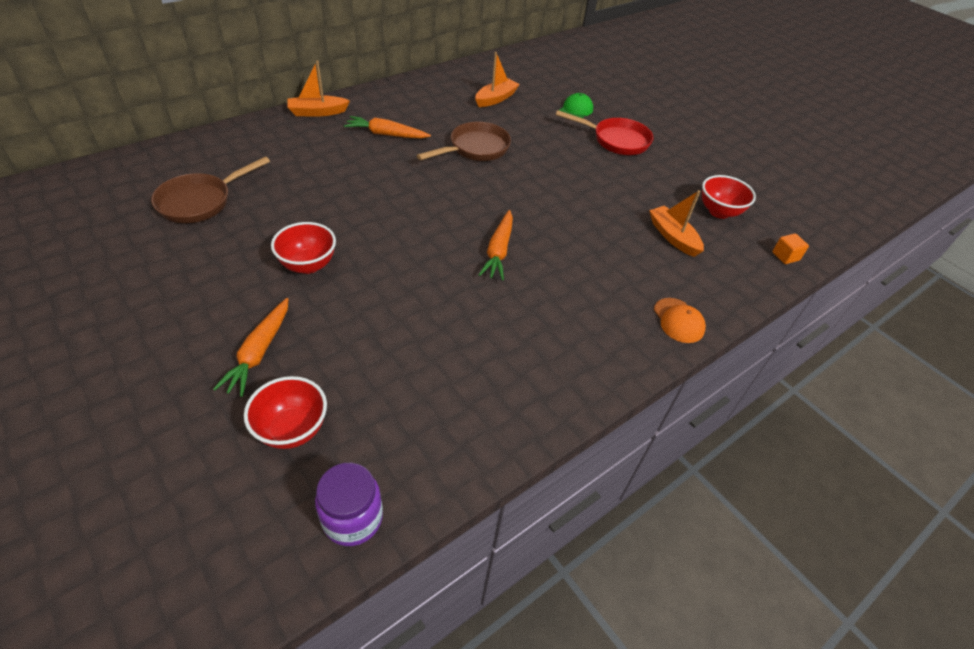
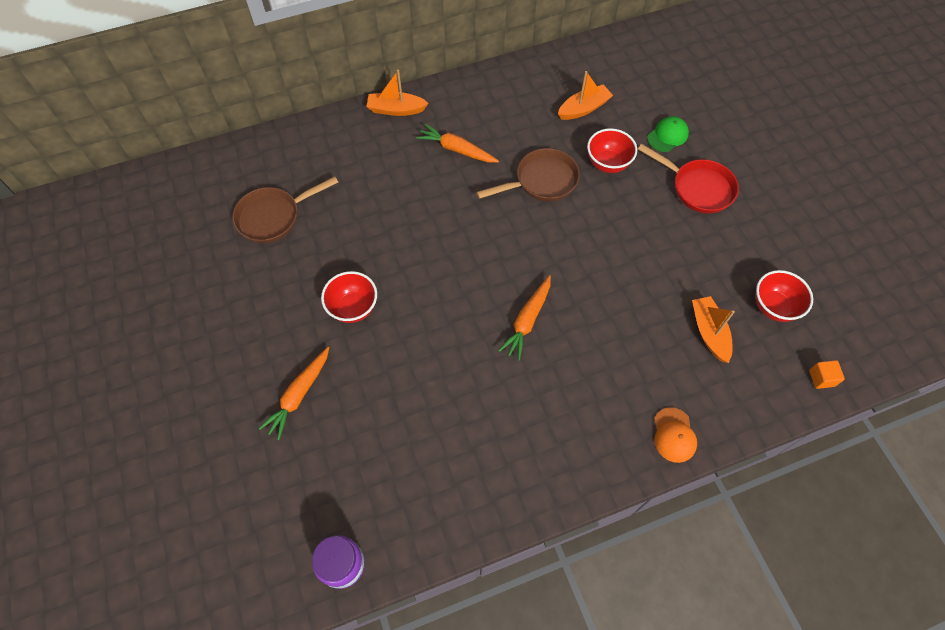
camera: 20 degrees right, 15 degrees up
red bowl [244,376,327,449] -> red bowl moved to [587,128,637,173]

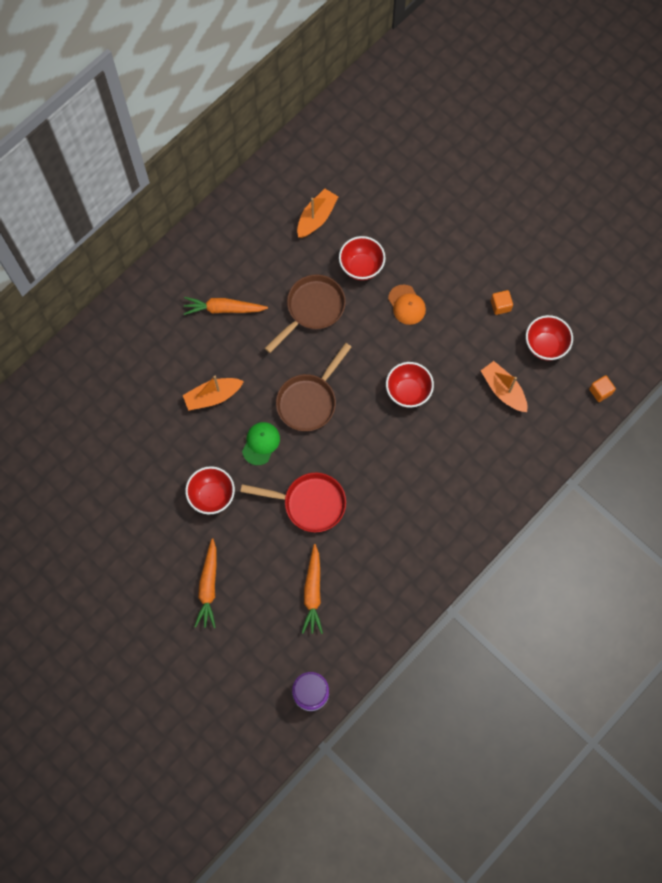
camera: 25 degrees left, 10 degrees up
brown pan [232,176,338,243] -> brown pan moved to [276,343,351,431]
orange boat [367,70,428,116] -> orange boat moved to [183,376,244,411]
orange carrot [498,275,551,361] -> orange carrot moved to [302,544,323,634]
red pan [638,144,739,214] -> red pan moved to [240,473,346,532]
green cap [647,116,689,152] -> green cap moved to [242,422,280,465]
orange cap [654,407,697,463] -> orange cap moved to [388,285,426,325]
none -> red bowl [386,362,434,408]
none -> orange cube [491,290,513,315]

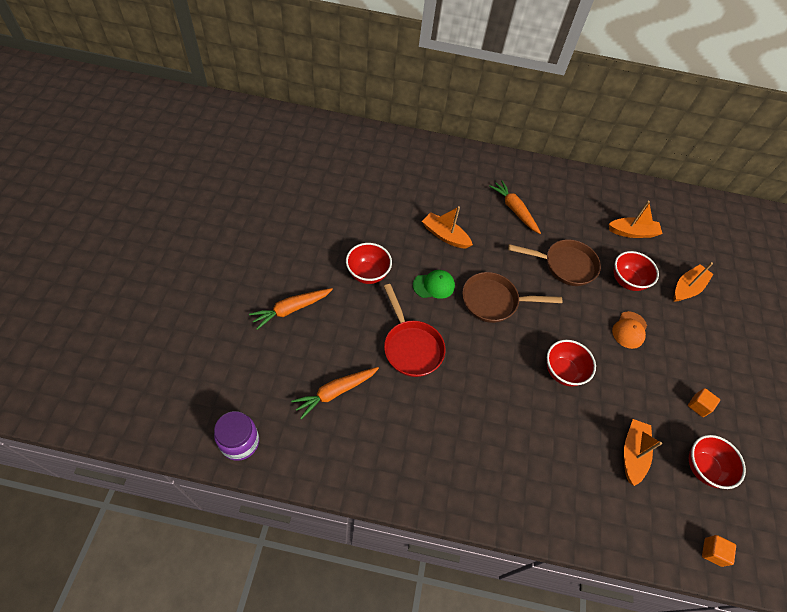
camera: 50 degrees right, 15 degrees down
none -> orange boat [674,262,713,302]

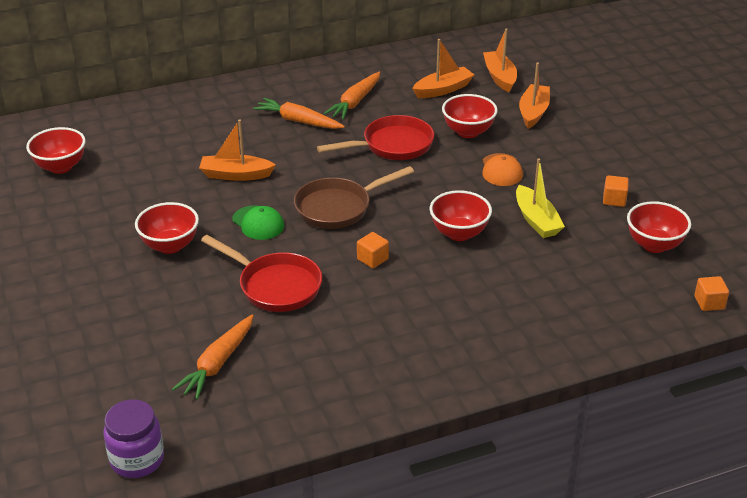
camera: 25 degrees left, 20 degrees down
orange carrot [249,288,333,330] -> orange carrot moved to [324,72,380,120]
green cap [413,270,455,299] -> green cap turned 90 degrees clockwise [232,205,284,240]
brown pan [508,239,601,286] -> red pan [317,115,434,160]
orange boat [624,419,662,486] -> orange boat moved to [483,28,517,92]
none -> red bowl [26,127,86,174]
none -> orange cube [357,232,389,268]
none -> yellow boat [516,158,565,238]

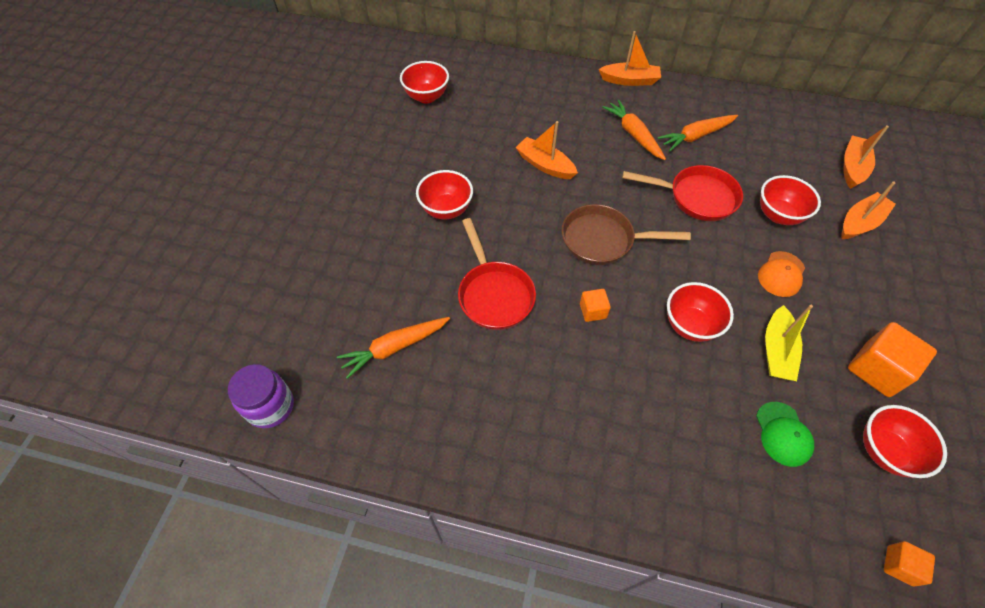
camera: 35 degrees right, 20 degrees up
green cap [232,205,284,240] -> green cap moved to [756,402,814,467]
orange boat [412,39,474,98] -> orange boat moved to [599,31,661,86]
orange cube [603,175,629,207] -> orange cube [848,322,937,397], size x1.87

